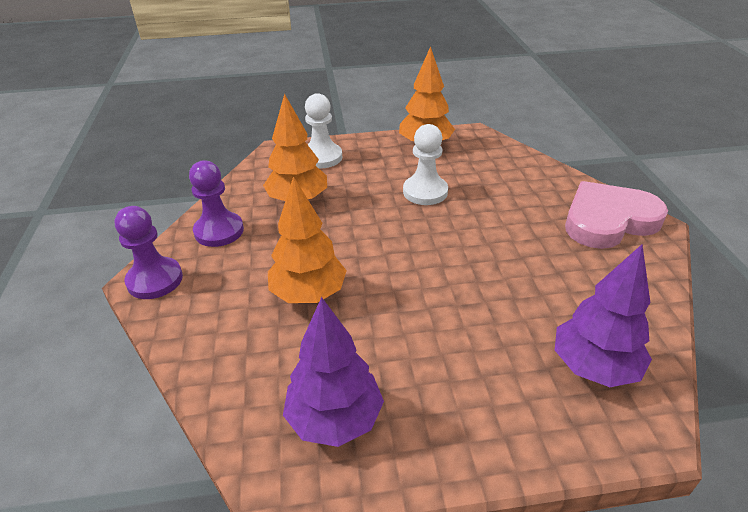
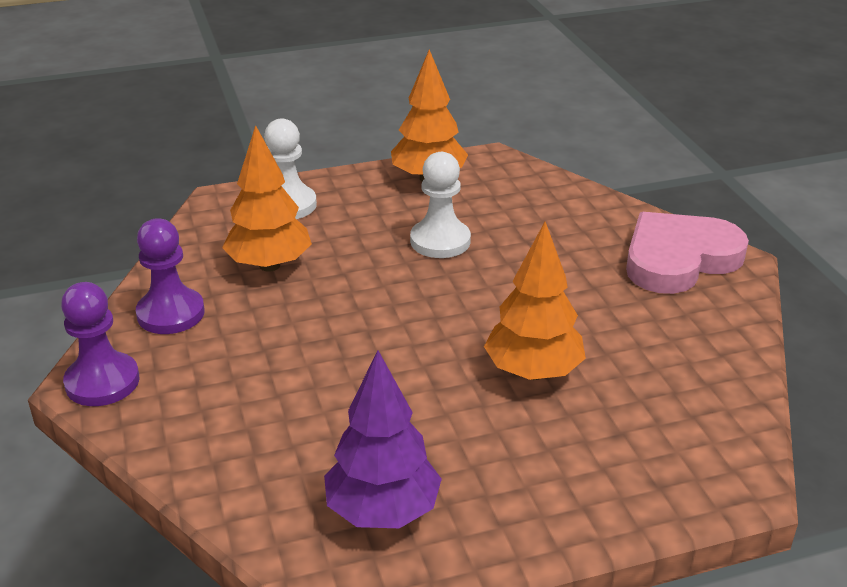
camera: 10 degrees left, 5 degrees down
orange tree [268,176,347,303] -> orange tree moved to [484,222,586,380]
purple tree [555,244,652,387] -> none

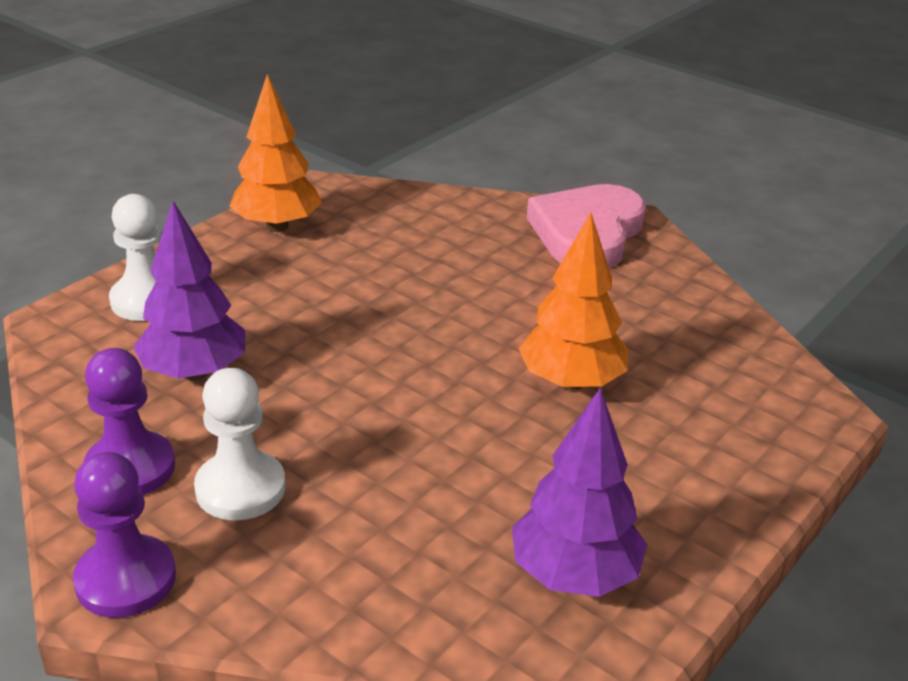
camera: 35 degrees left, 0 degrees up
orange tree [222,125,312,272] -> purple tree [133,201,246,381]
white pawn [410,152,471,258] -> white pawn moved to [194,368,285,520]

